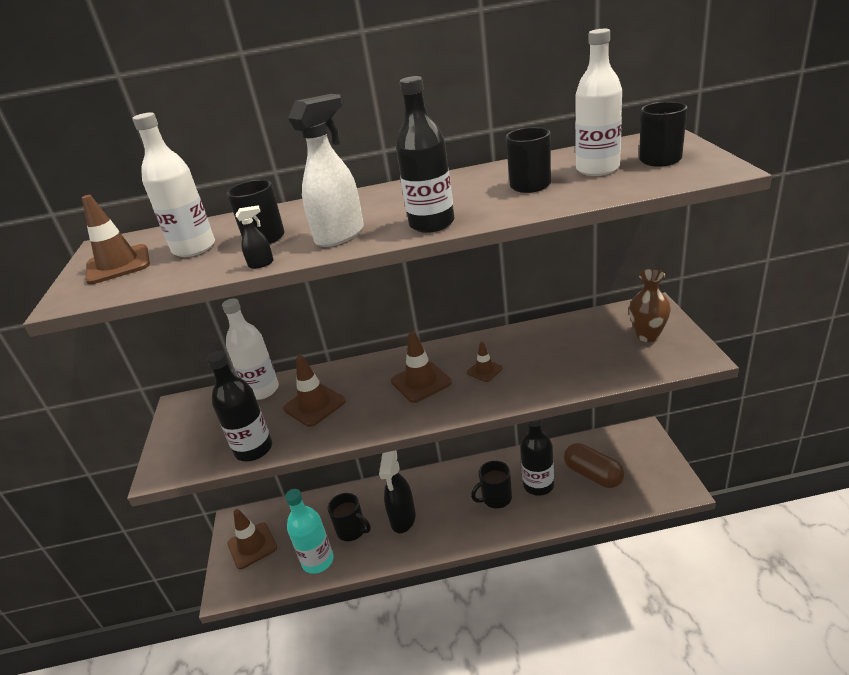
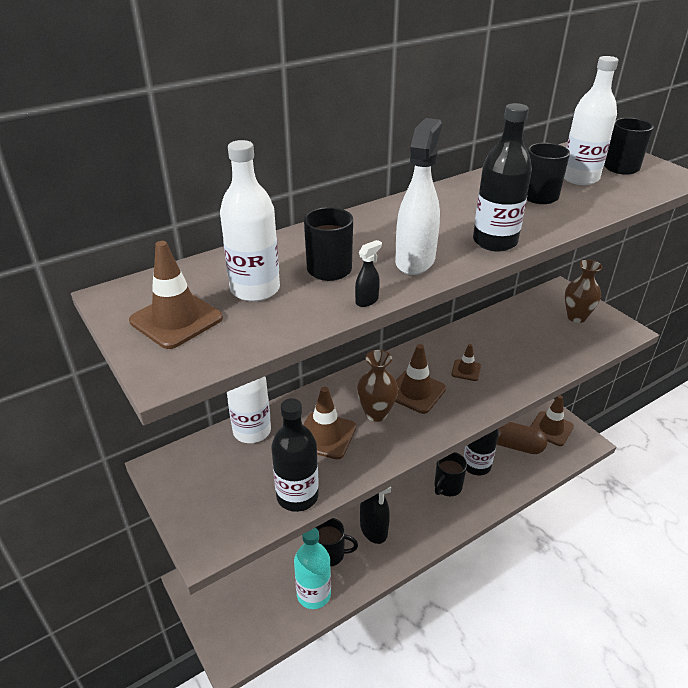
camera: 30 degrees left, 5 degrees up
brown traffic cone [227,509,277,569] -> brown traffic cone moved to [530,395,574,446]
none -> brown vase [357,350,398,422]

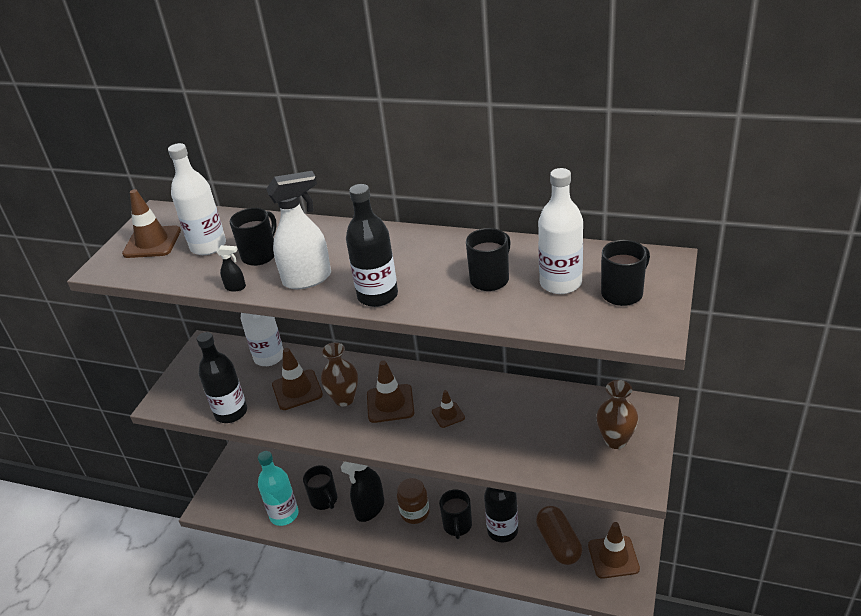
camera: 55 degrees right, 0 degrees up
black mug [435,452,467,496] -> black mug turned 90 degrees counterclockwise [439,489,472,539]
none -> brown jar [397,478,430,524]

